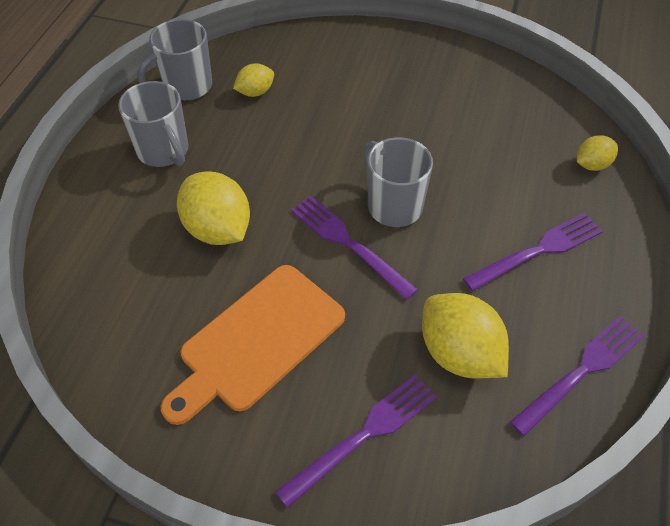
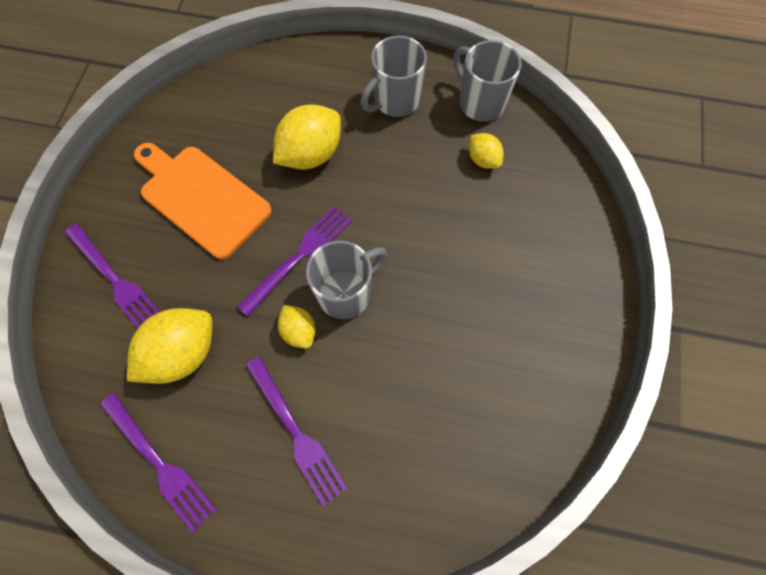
camera: 85 degrees right, 15 degrees up
yellow lemon [577,135,618,171] -> yellow lemon moved to [278,305,316,349]

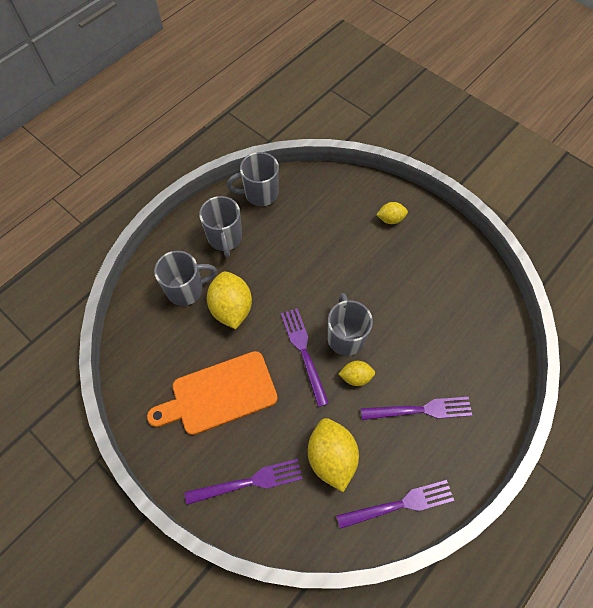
camera: 60 degrees left, 5 degrees down
yellow lemon [469,133,504,169] -> yellow lemon moved to [376,202,408,224]
none -> grey mug [154,251,217,306]

